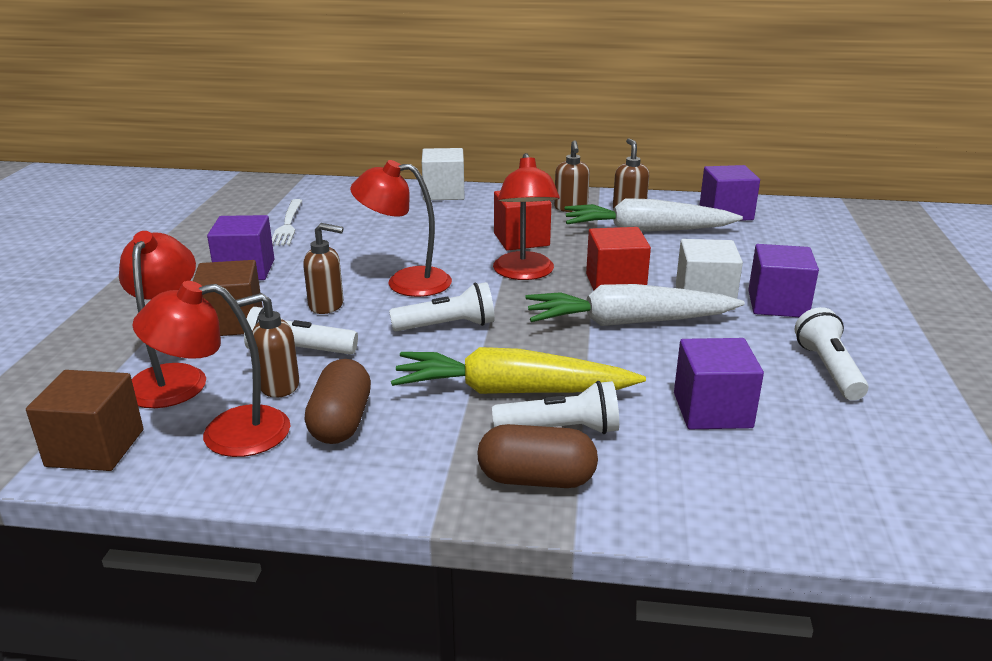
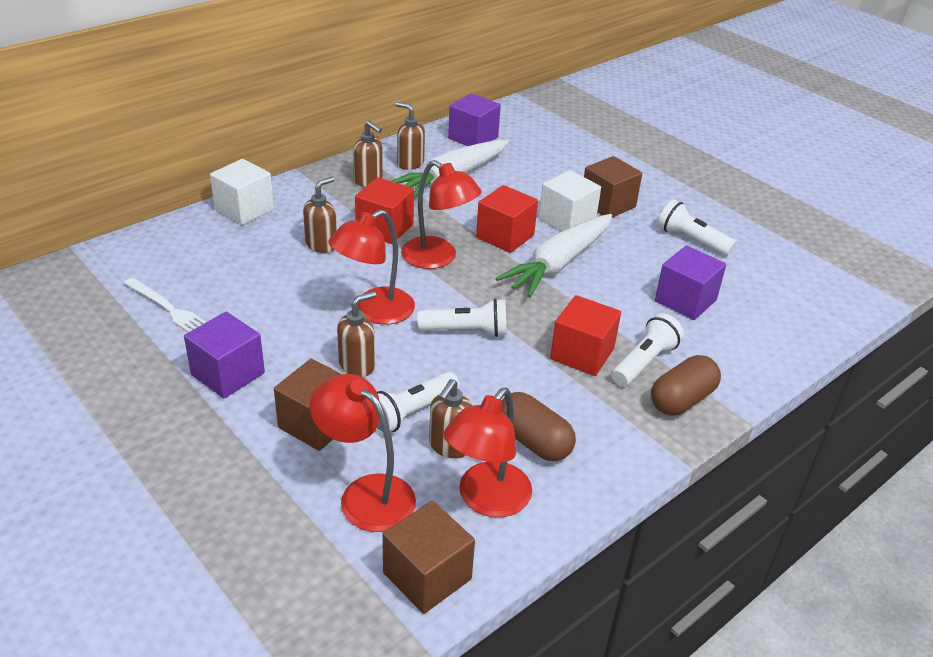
camera: 50 degrees left, 10 degrees up
white flashlight [389,282,495,331] -> white flashlight turned 60 degrees clockwise [417,298,507,337]
yellow carrot [391,347,646,394] -> red cube [550,295,621,376]
purple cube [748,244,819,317] -> brown cube [584,156,642,218]
none -> brown soap dispenser [303,176,337,253]

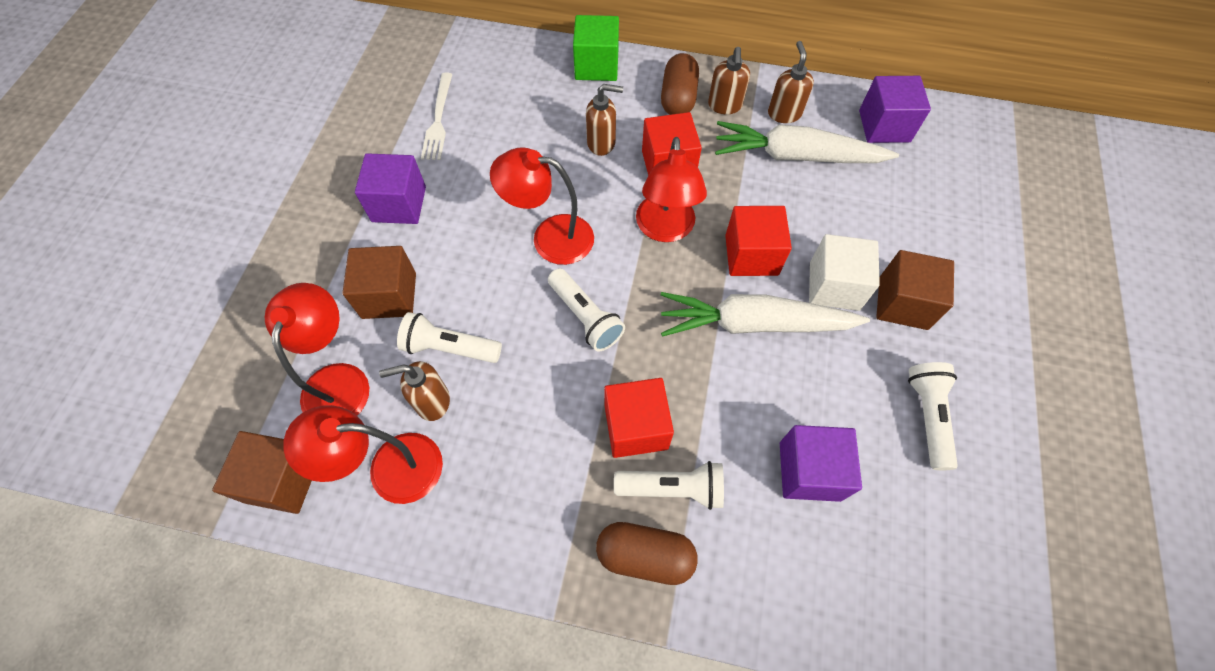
camera: 55 degrees right, 25 degrees up
white cube [210,159,274,225] -> green cube [573,15,619,81]
brown soap dispenser [337,291,376,377] -> none
brown capsule [501,392,576,461] -> brown capsule moved to [661,53,699,115]

